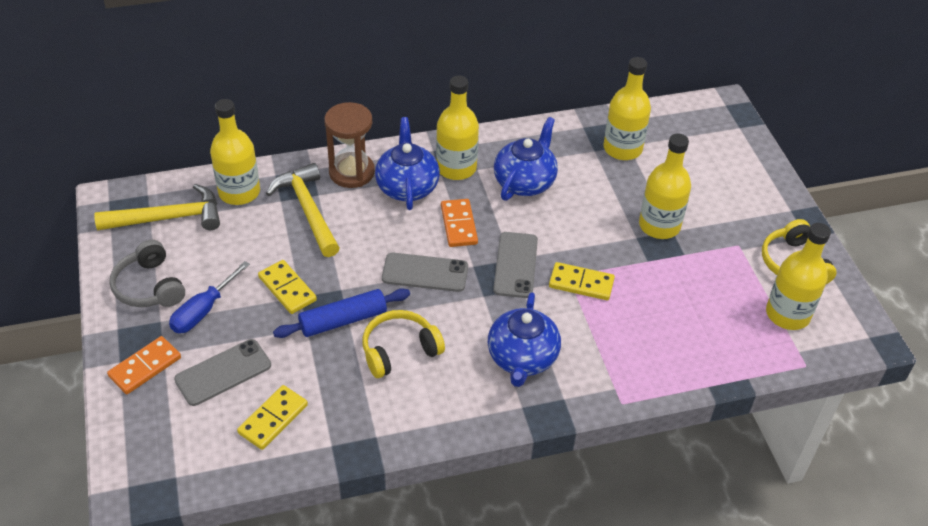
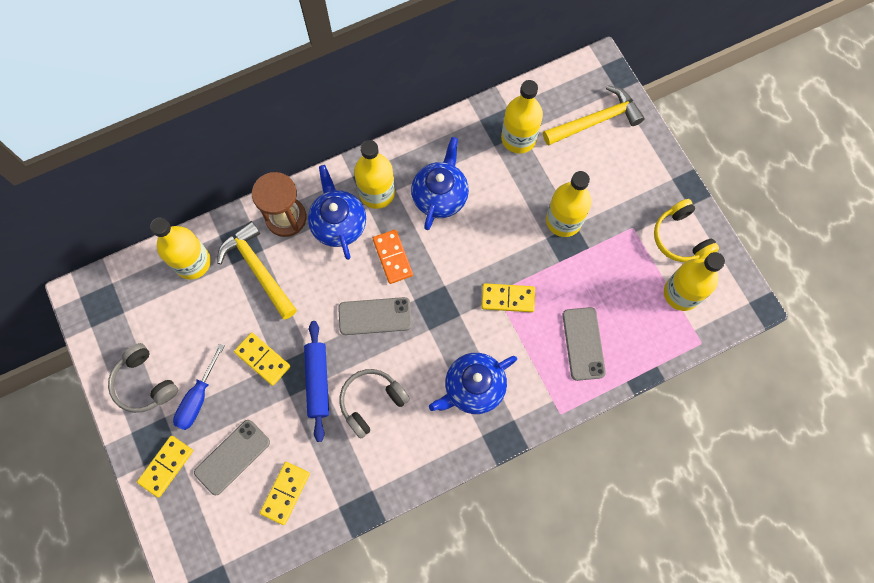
camera: 10 degrees left, 25 degrees up
yellow hammer [94,184,220,230] -> yellow hammer moved to [543,85,645,146]
orange domino [107,336,181,394] -> yellow domino [137,436,193,497]
blue rolling pin [273,288,410,338] -> blue rolling pin turned 60 degrees counterclockwise [304,321,329,442]
yellow headphones [362,310,445,378] -> grey headphones [340,369,410,439]
blue teapot [488,292,561,387] -> blue teapot turned 60 degrees clockwise [429,353,517,414]
grey phone [493,232,538,298] -> grey phone moved to [562,307,606,381]

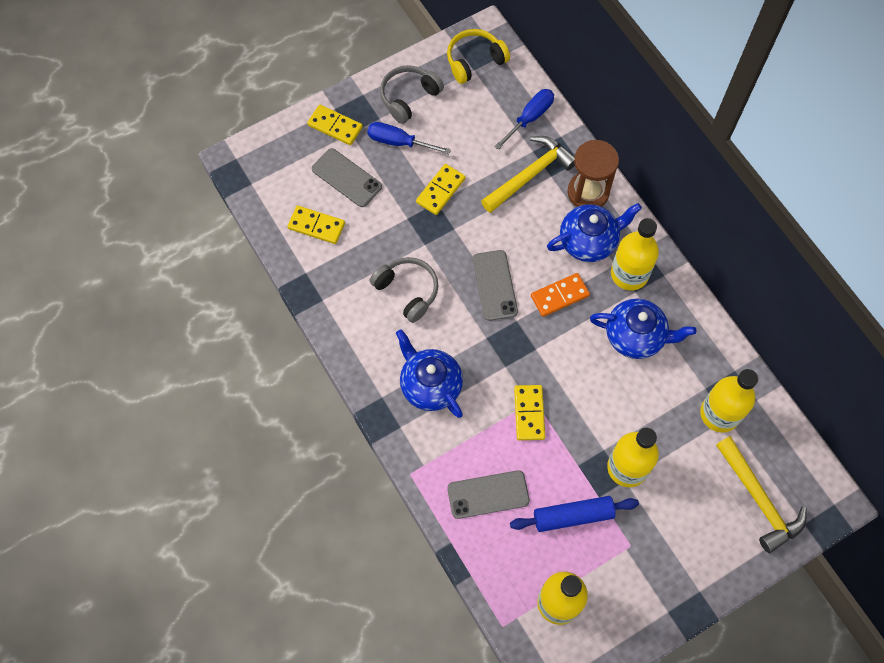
camera: 85 degrees right, 5 degrees down
yellow bottle [150,218,211,280] -> blue screwdriver [494,89,554,150]
blue rolling pin [304,321,329,442] -> blue rolling pin moved to [510,496,639,532]
yellow headphones [654,199,719,262] -> yellow headphones moved to [447,29,510,84]

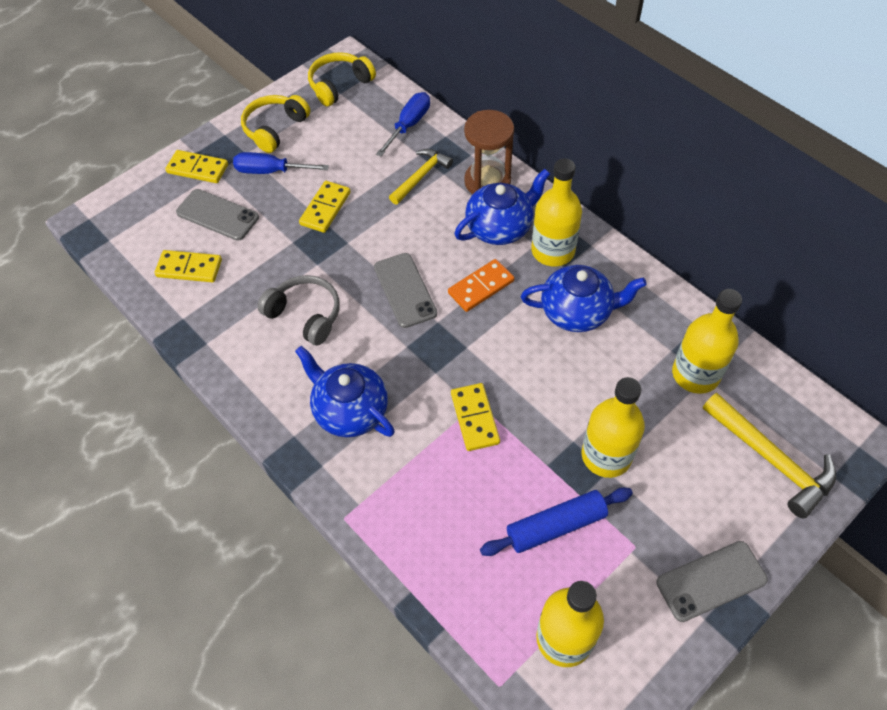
camera: 10 degrees left, 10 degrees down
grey headphones [380,65,444,124] -> yellow headphones [241,95,311,153]
grey phone [447,470,530,519] -> grey phone moved to [656,541,768,622]
yellow hammer [481,136,575,213] -> yellow hammer [389,149,453,205], size x0.66

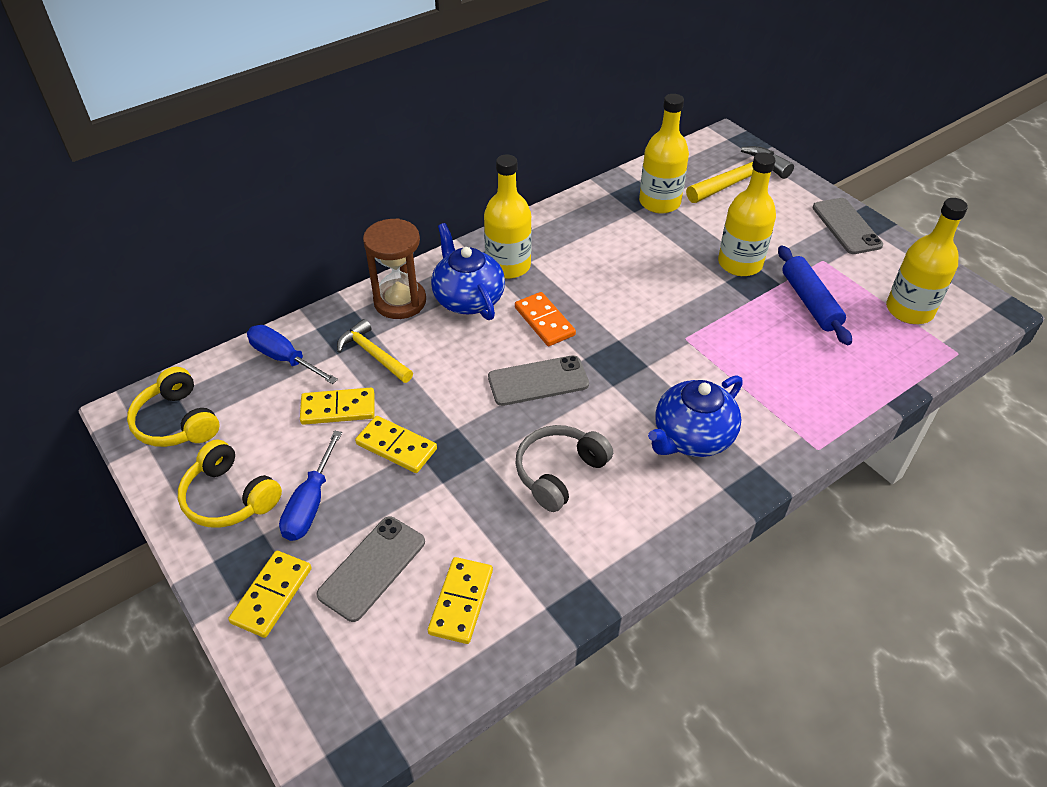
camera: 85 degrees left, 10 degrees down
yellow domino [451,383,500,451] -> yellow domino moved to [300,388,375,425]
blue teapot [521,265,647,332] -> none

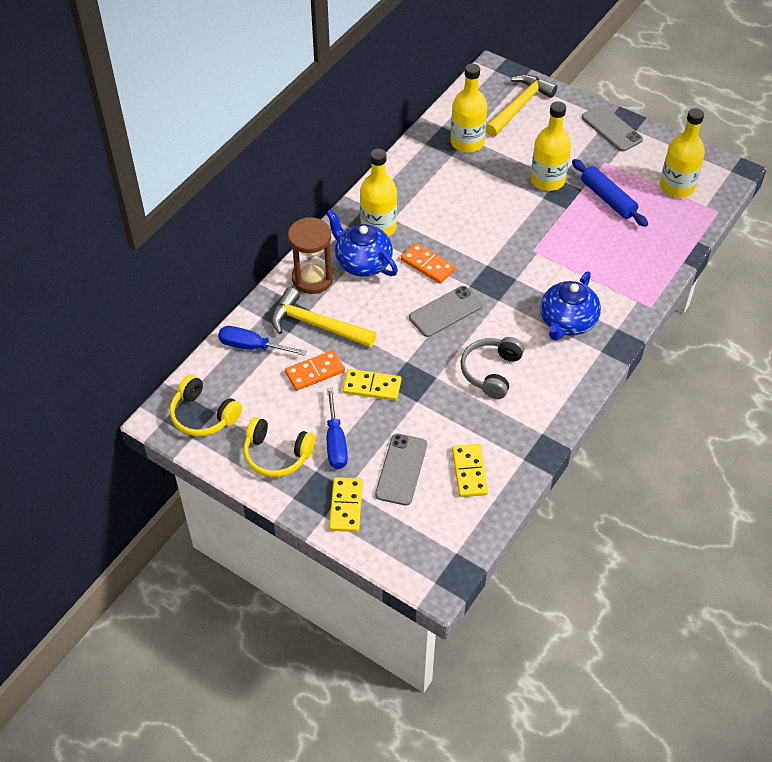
camera: 20 degrees left, 5 degrees up
yellow domino [300,388,375,425] -> orange domino [285,350,345,391]
yellow hammer [337,319,413,383] -> yellow hammer [271,287,376,348], size x1.51

